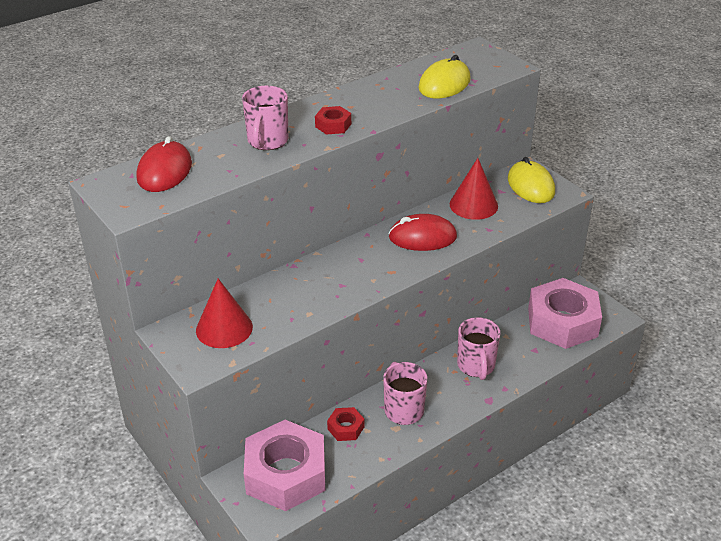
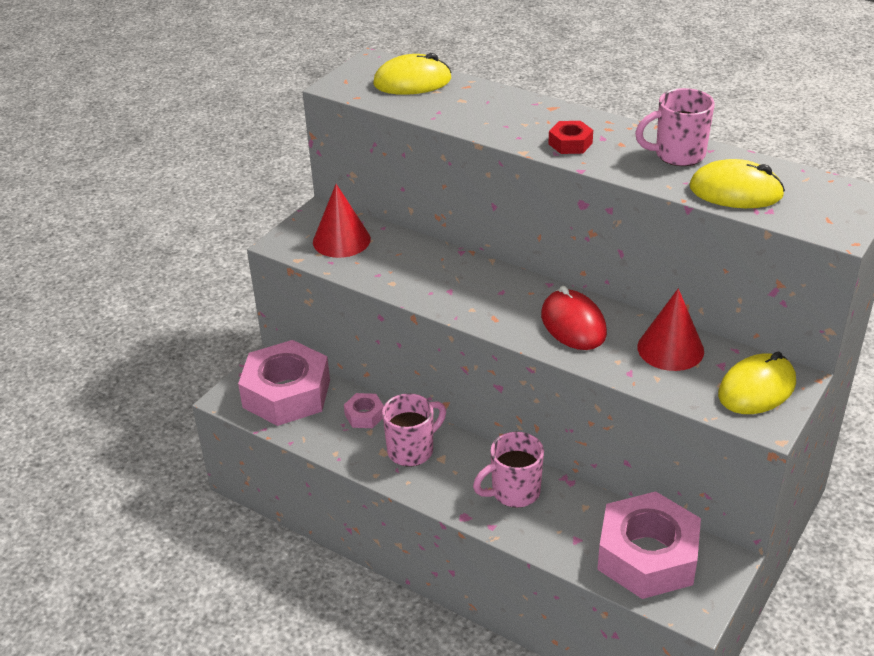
camera: 70 degrees right, 0 degrees up
red mouse [136,136,192,192] -> yellow mouse [373,53,452,95]
pink mug [242,86,288,150] -> pink mug moved to [635,88,715,166]
red nut [327,407,364,441] -> pink nut [344,393,384,428]

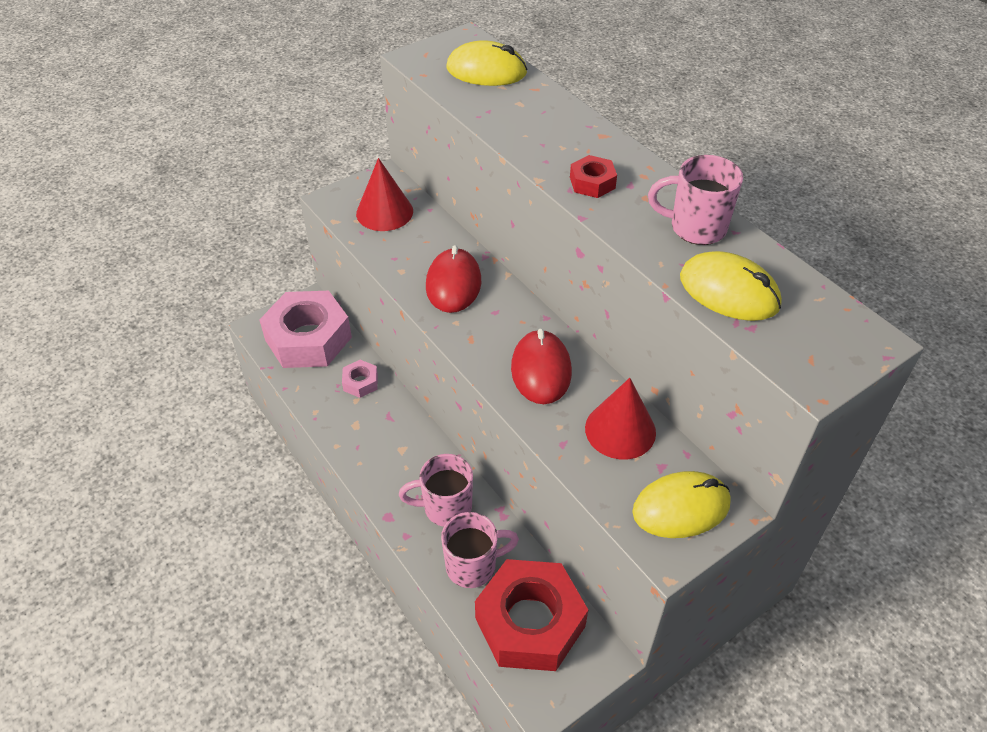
camera: 20 degrees right, 10 degrees up
pink mug [382,393,446,467] -> pink mug moved to [441,512,519,588]
pink nut [597,491,701,599] -> red nut [475,559,588,671]
none -> red mouse [426,245,481,313]

